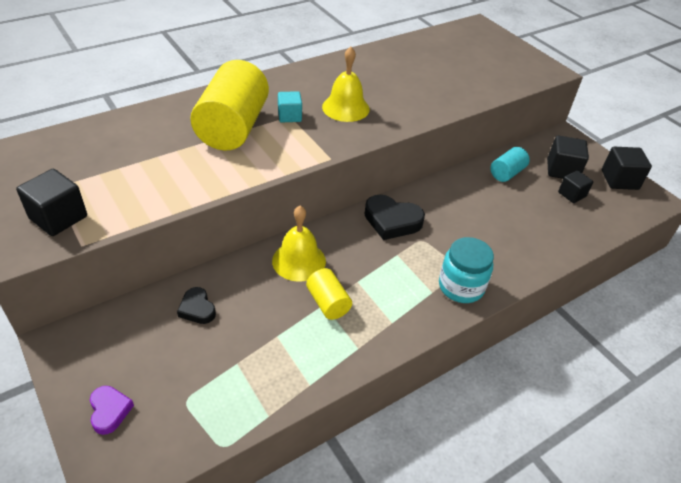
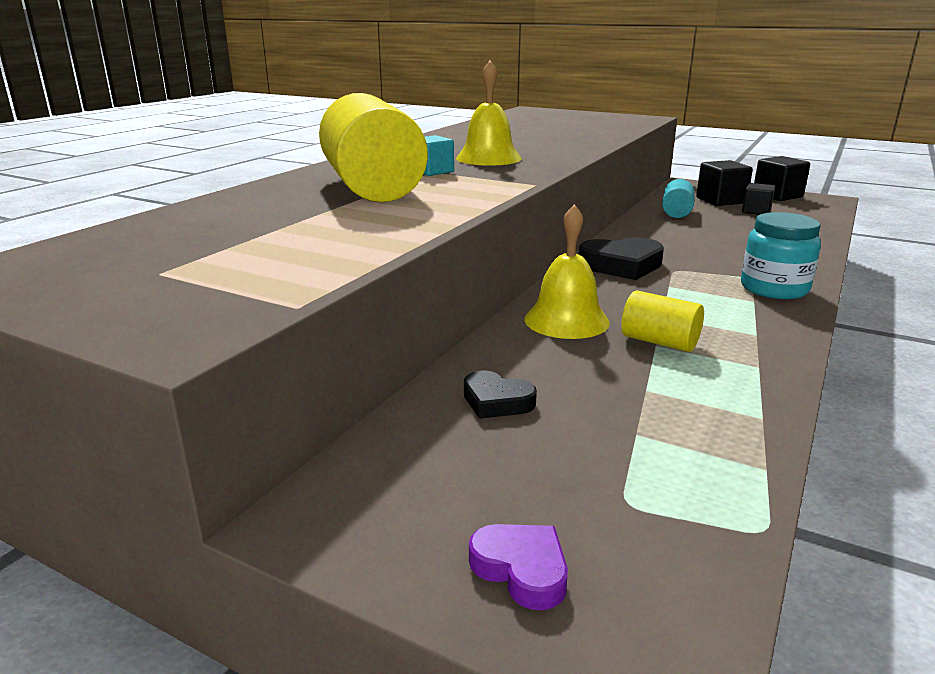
camera: 25 degrees left, 20 degrees down
black cube [16,169,87,236] -> none

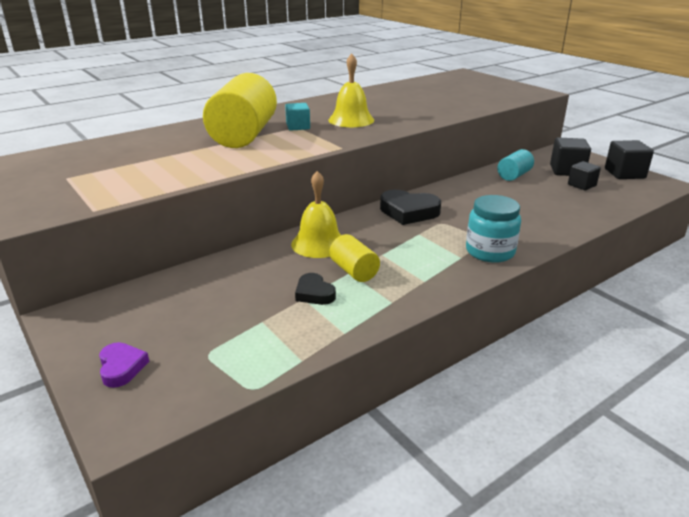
camera: 25 degrees right, 5 degrees up
black heart [464,370,537,419] -> black heart moved to [295,273,336,305]

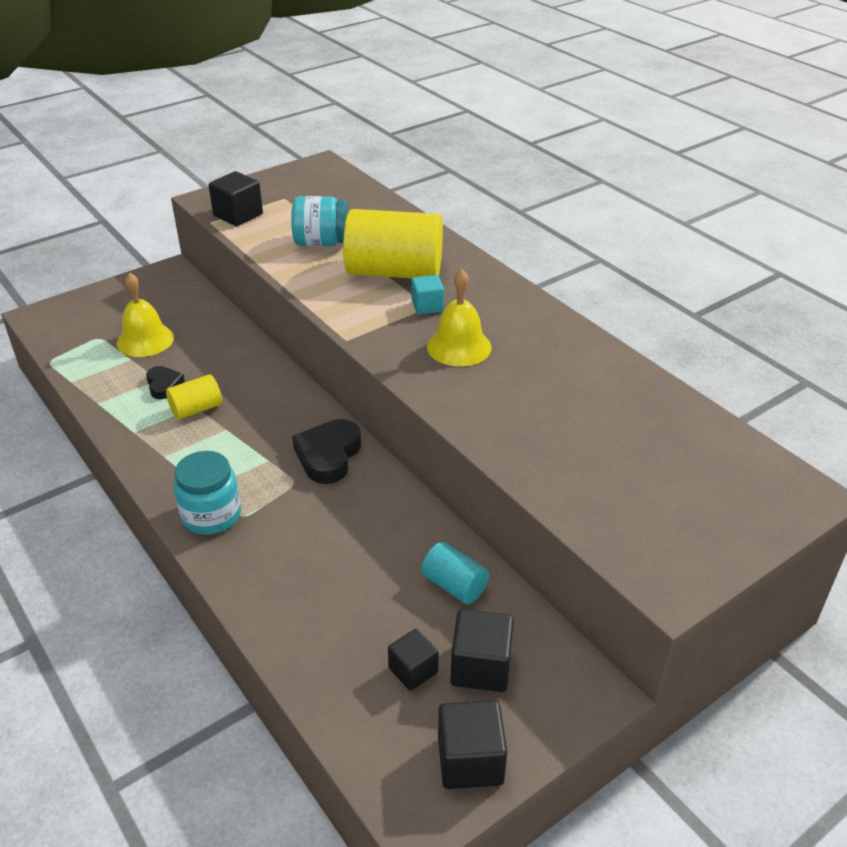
camera: 90 degrees right, 10 degrees up
purple heart [99,342,149,388] -> none
yellow bell [291,171,341,258] -> yellow bell moved to [117,273,174,357]
black heart [295,273,336,305] -> black heart turned 105 degrees clockwise [146,366,185,399]
none -> black cube [209,171,263,226]
none -> turquoise jar [291,196,349,246]

